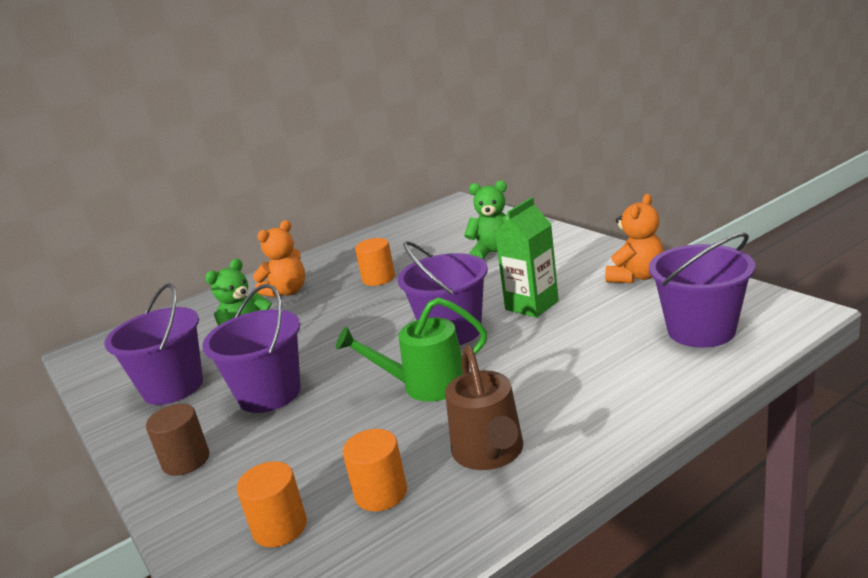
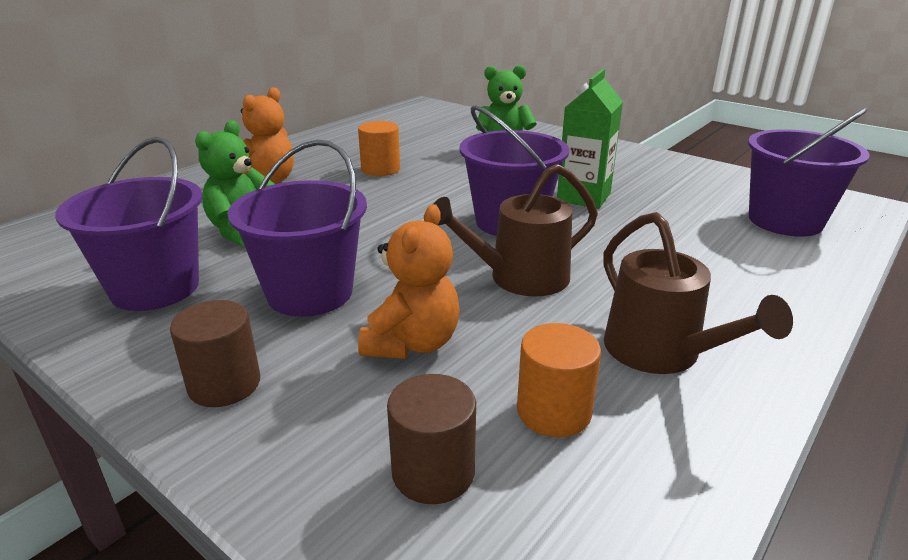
camera: 20 degrees left, 5 degrees up
orange cylinder [237,461,307,547] -> brown cylinder [387,374,476,504]
green watering can [336,297,487,402] -> brown watering can [433,164,598,296]
orange teddy bear [605,194,664,283] -> orange teddy bear moved to [358,204,460,359]

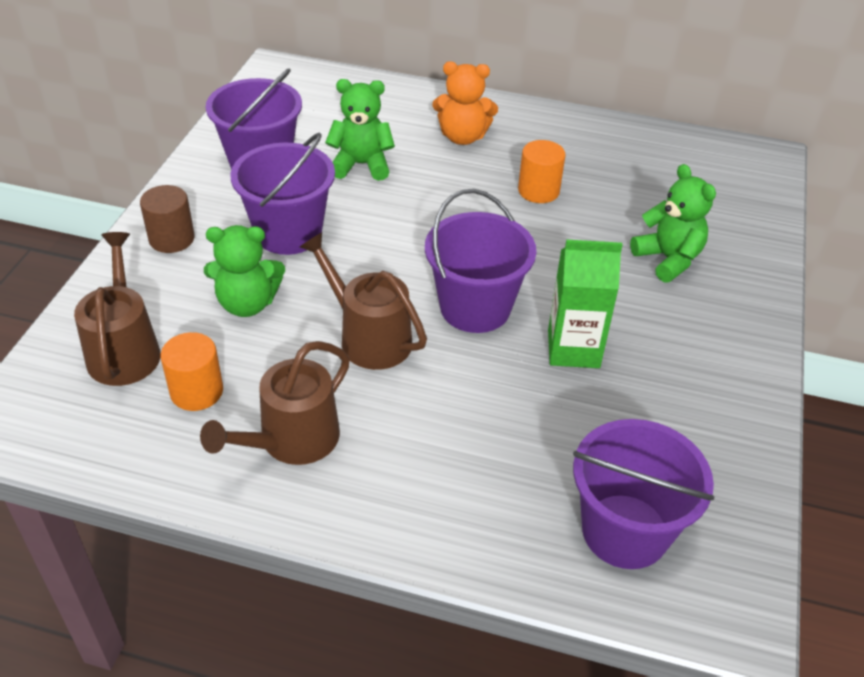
camera: 65 degrees right, 15 degrees up
orange teddy bear [358,204,460,359] -> green teddy bear [204,225,285,317]
brown cylinder [387,374,476,504] -> brown watering can [74,232,161,386]

